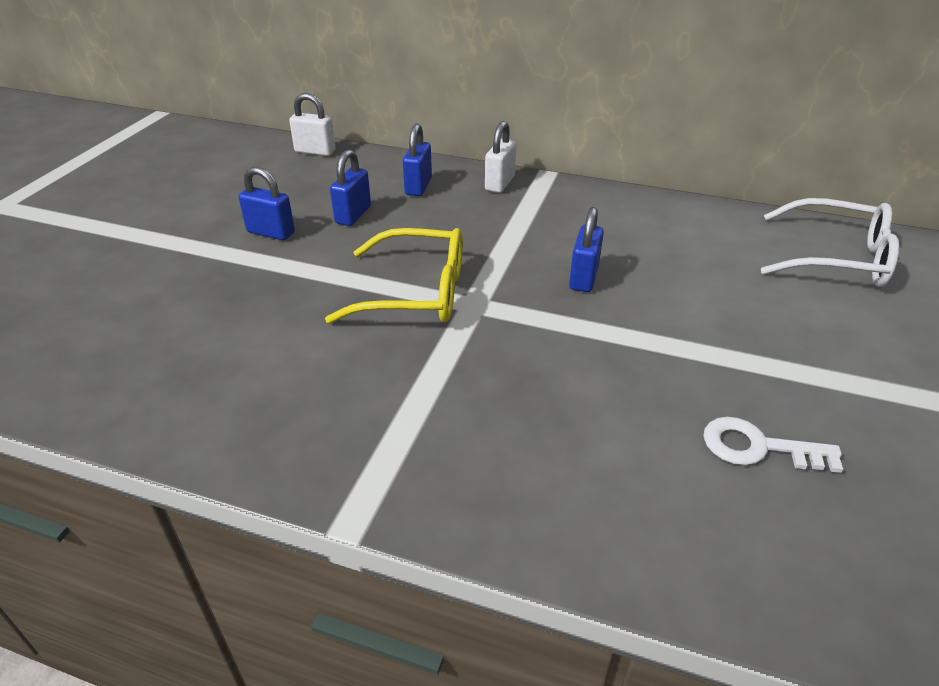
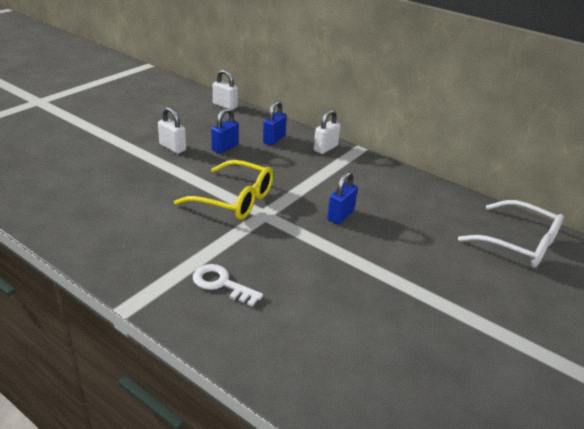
camera: 15 degrees right, 5 degrees down
blue padlock [238,167,295,240] -> white padlock [158,107,186,154]
white key [703,417,843,473] -> white key moved to [193,264,263,307]

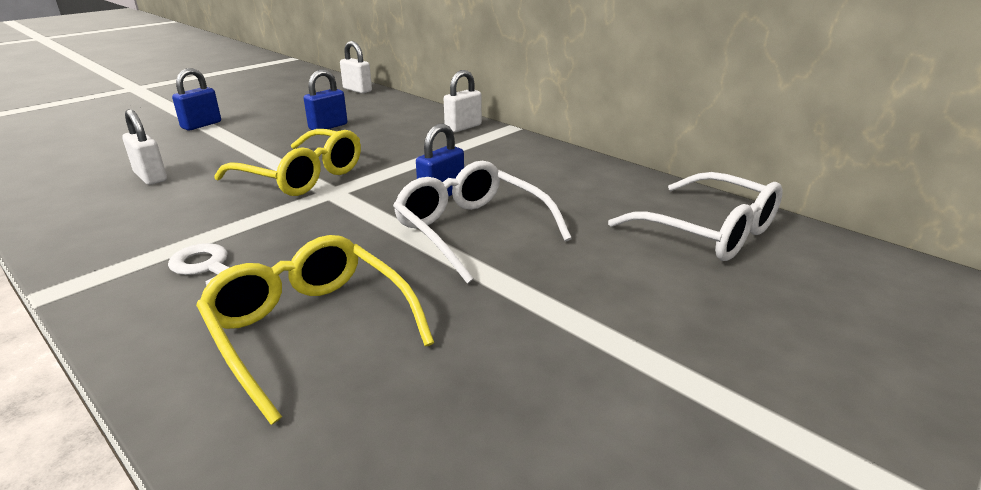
camera: 10 degrees right, 5 degrees down
white padlock [158,107,186,154] -> white padlock moved to [122,109,167,185]
blue padlock [263,101,287,145] -> blue padlock moved to [172,68,221,131]
none -> yellow glasses [196,235,434,425]
none -> white glasses [393,161,572,284]

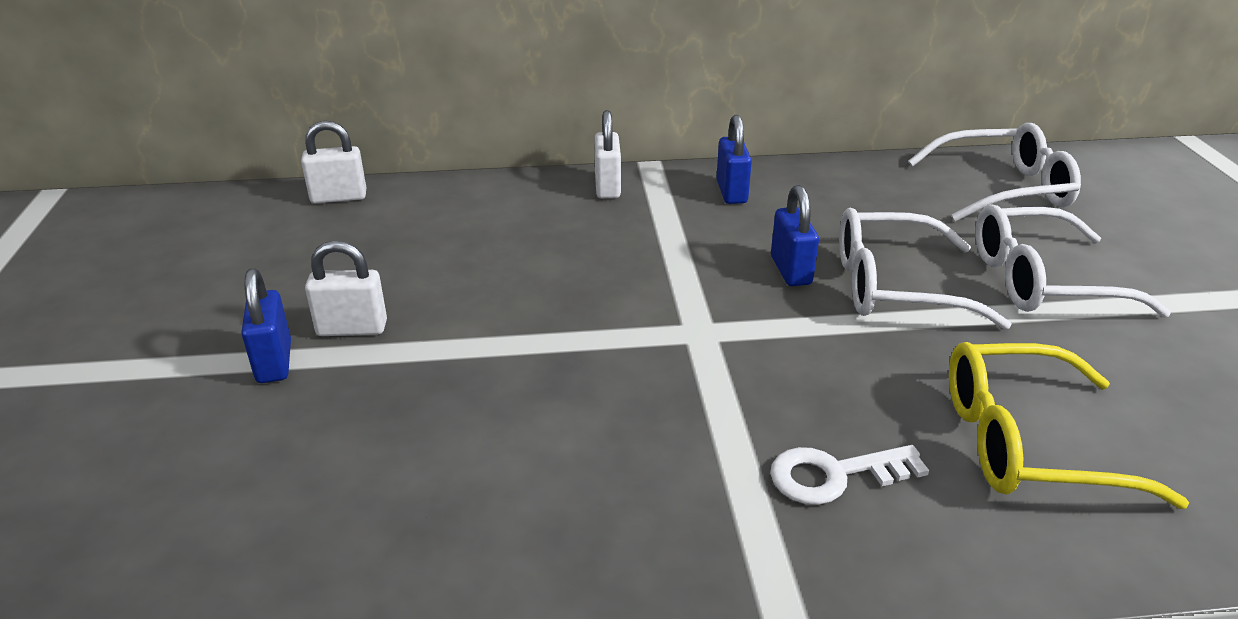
camera: 50 degrees left, 5 degrees up
white padlock [122,109,167,185] -> white padlock moved to [305,241,387,336]
yellow glasses [214,129,361,196] -> none
blue padlock [303,70,347,130] -> blue padlock moved to [716,115,752,204]
none -> white glasses [976,204,1171,318]

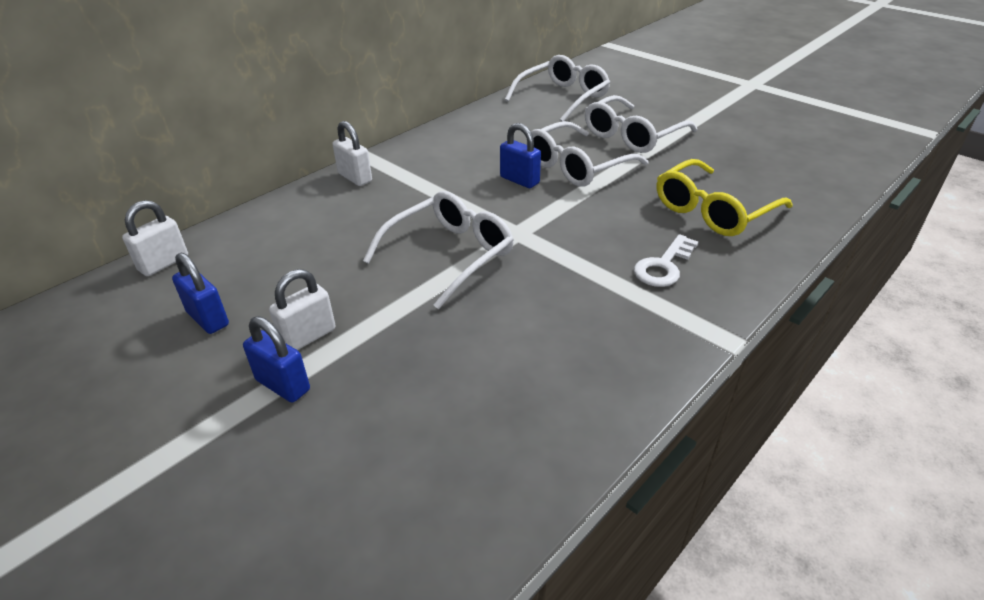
camera: 40 degrees left, 5 degrees up
blue padlock [716,115,752,204] -> blue padlock moved to [172,253,229,334]
none -> white glasses [363,191,514,309]

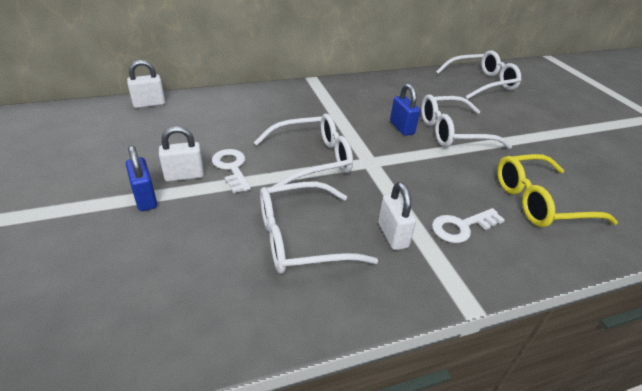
camera: 25 degrees right, 0 degrees up
blue padlock [172,253,229,334] -> none
white padlock [332,121,372,186] -> white padlock moved to [378,182,416,250]
white glasses [585,95,697,153] -> white glasses moved to [260,182,378,274]
none -> white key [212,149,251,193]

